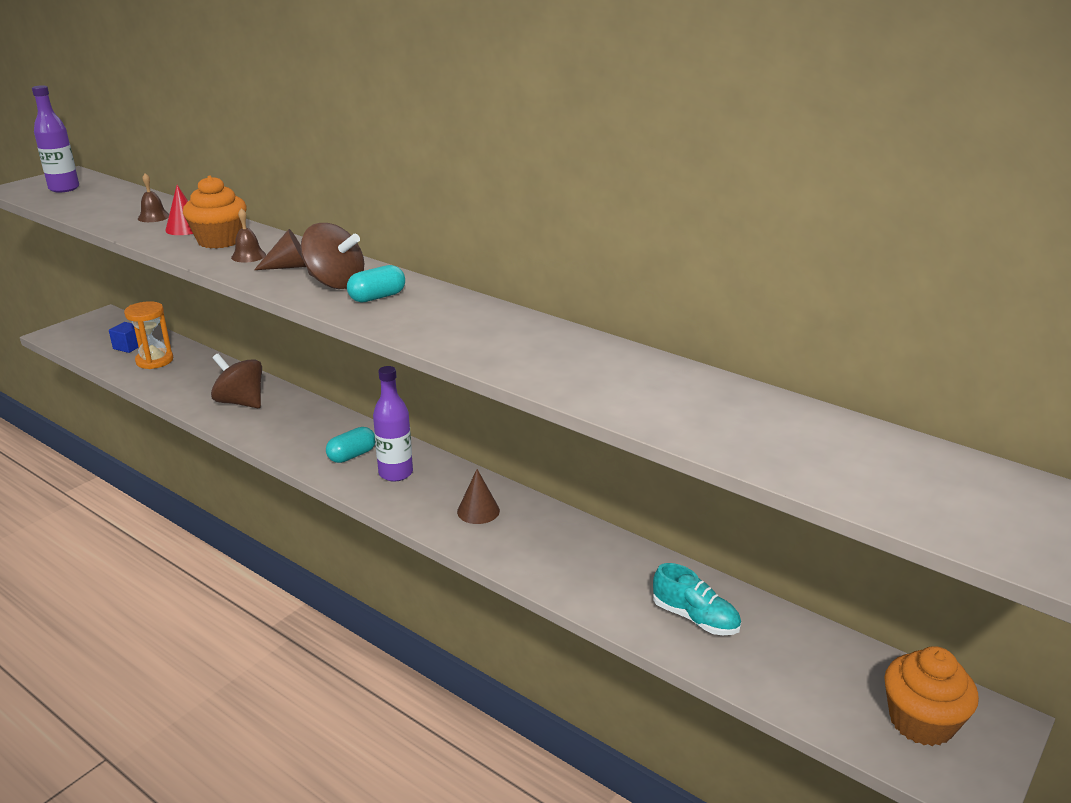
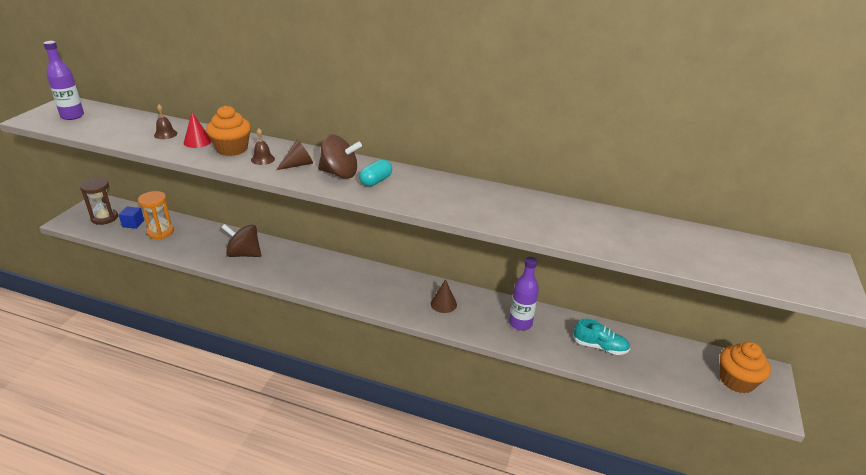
camera: 20 degrees left, 5 degrees up
turquoise capsule [326,427,375,463] -> none
purple bottle [373,366,413,482] -> purple bottle moved to [509,257,539,330]
none -> brown hourglass [80,178,118,225]

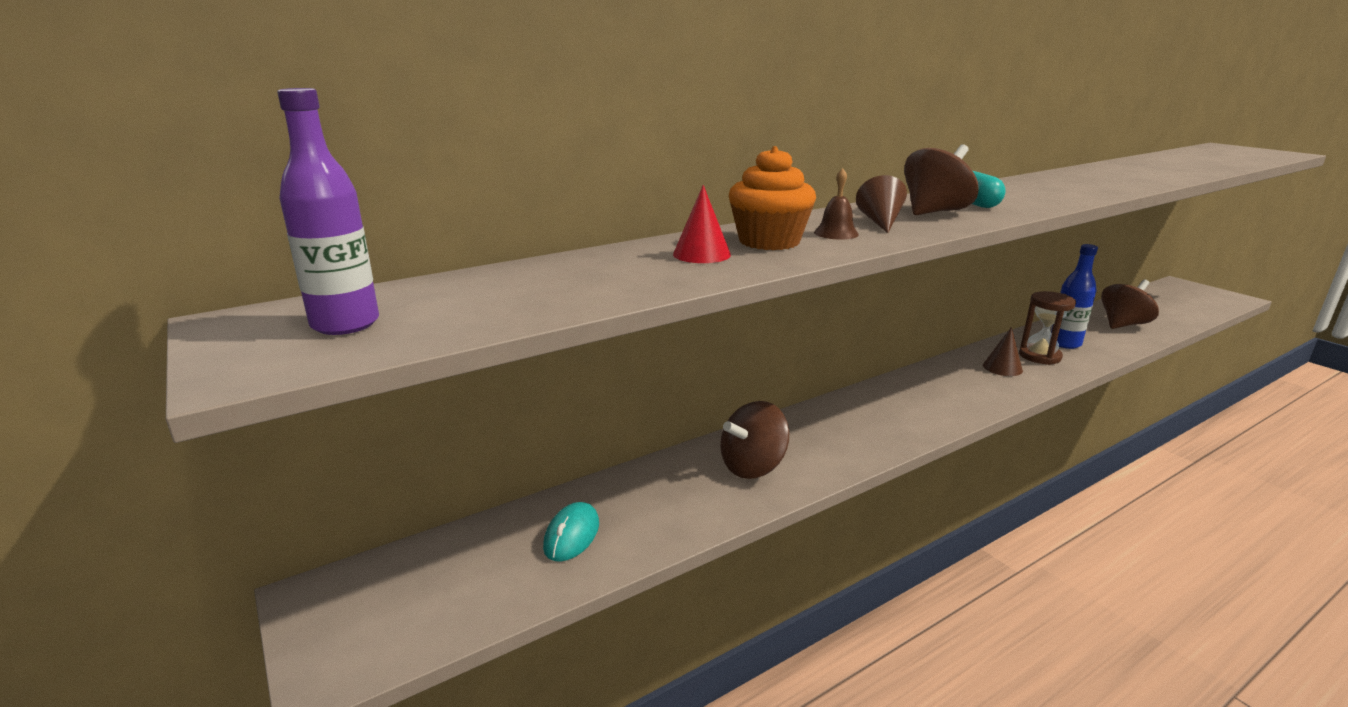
camera: 50 degrees left, 10 degrees down
brown hourglass [80,178,118,225] -> brown hourglass moved to [1019,291,1076,365]
blue cube [119,207,144,229] -> none
orange hourglass [138,191,174,239] -> turquoise mouse [543,502,599,562]
brown bell [154,104,177,139] -> none
purple bottle [509,257,539,330] -> blue bottle [1051,244,1098,349]
turquoise shoe [573,319,630,355] -> brown spinning top [1101,279,1159,329]
orange cupcake [720,342,771,394] -> none

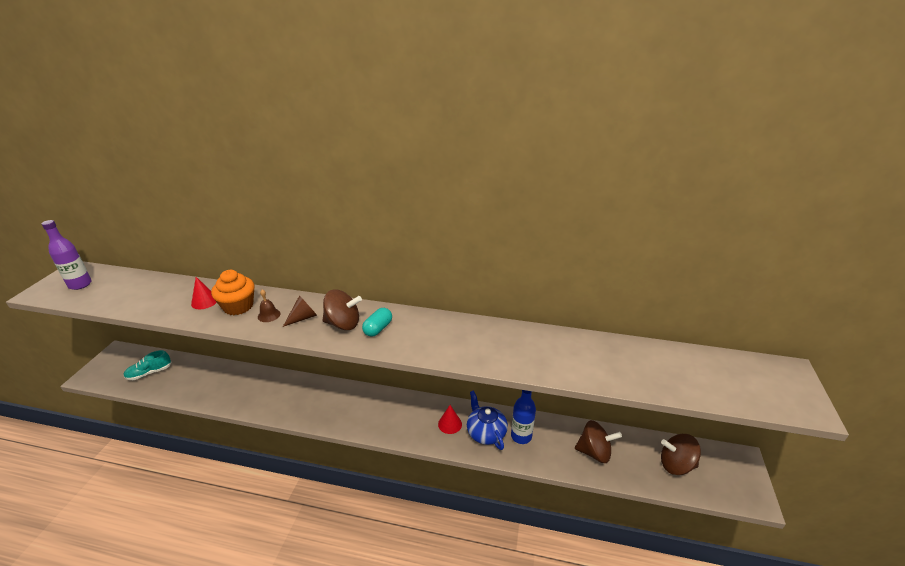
camera: 45 degrees right, 10 degrees up
turquoise mouse [543,502,599,562] -> none
brown spinning top [720,401,789,479] -> brown spinning top moved to [661,434,701,475]
brown cone [983,327,1023,376] -> red cone [438,405,462,434]
brown hourglass [1019,291,1076,365] -> blue teapot [467,390,508,450]
none -> turquoise shoe [124,350,172,380]

